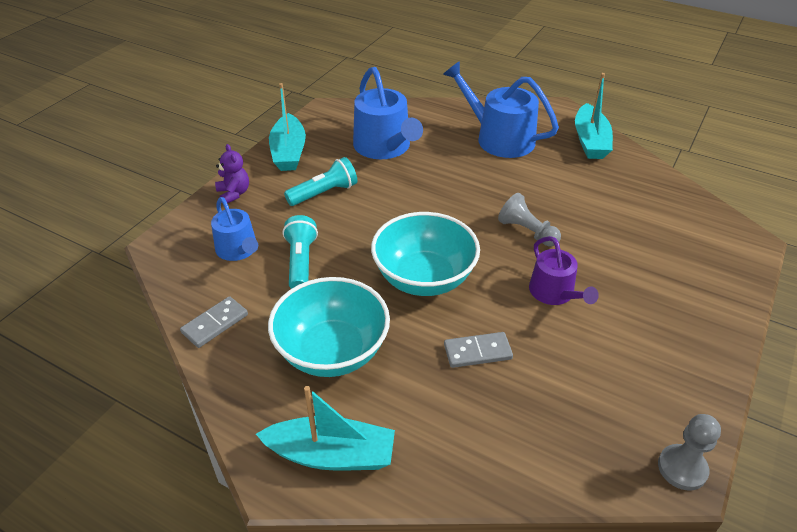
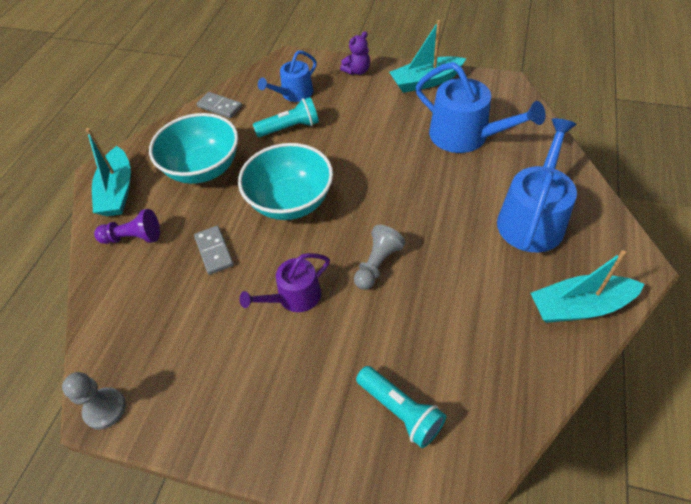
camera: 80 degrees right, 10 degrees up
turquoise flashlight [284,157,357,206] -> turquoise flashlight moved to [356,366,446,448]
blue watering can [353,67,423,159] -> blue watering can turned 105 degrees counterclockwise [416,62,546,153]
none -> purple pawn [94,209,160,244]

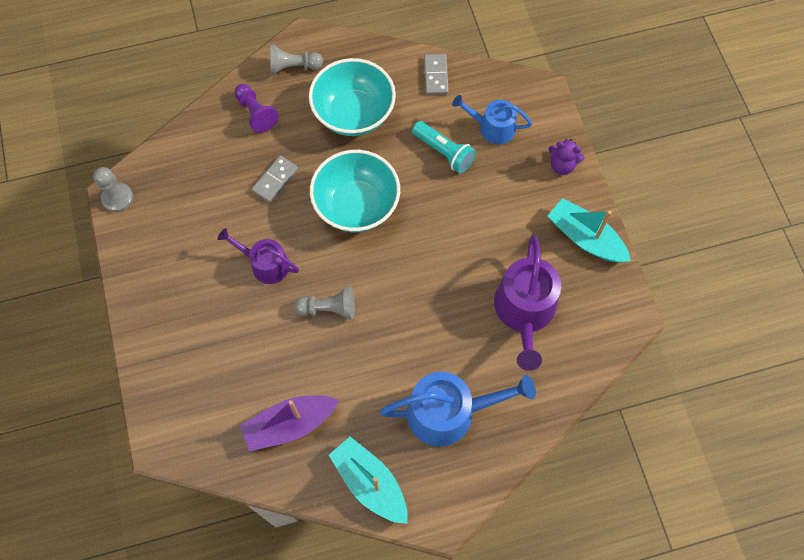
camera: 55 degrees right, 15 degrees up
turquoise boat [86,128,131,216] -> grey pawn [270,44,323,75]
turquoise flashlight [356,366,446,448] -> none
blue watering can [416,62,546,153] -> purple watering can [494,235,561,371]
none -> purple boat [240,396,339,451]

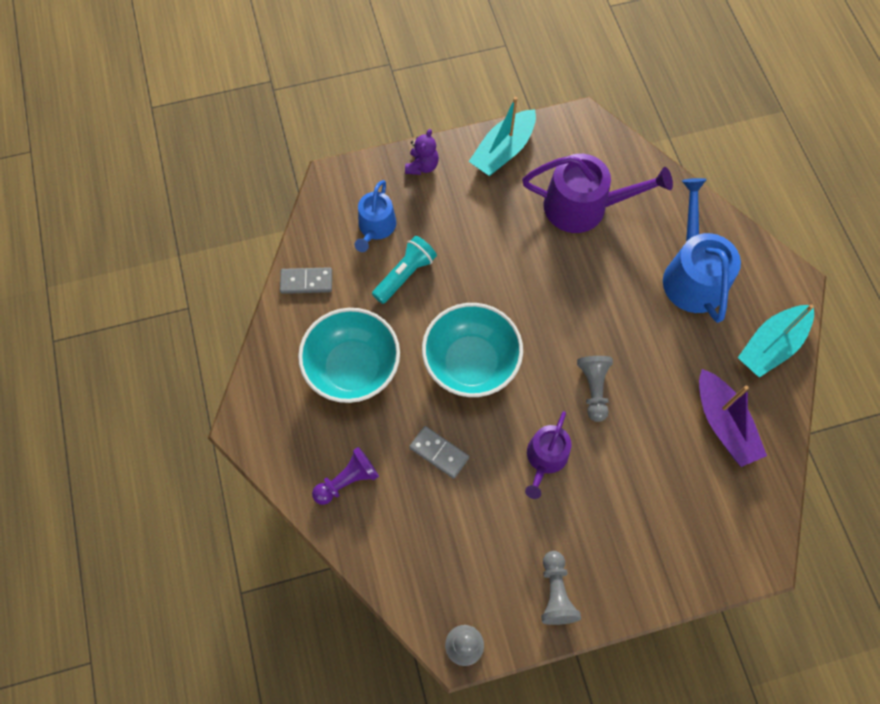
camera: 90 degrees left, 0 degrees up
grey pawn [270,44,323,75] -> grey pawn moved to [541,551,581,625]

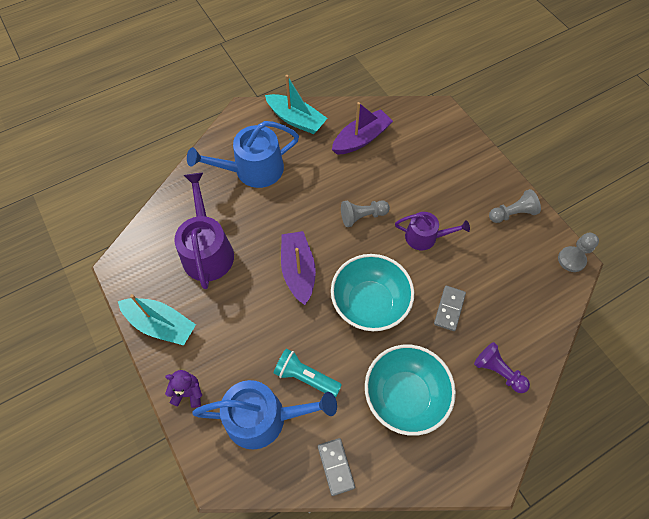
camera: 105 degrees left, 5 degrees down
blue watering can [355,180,396,252] -> blue watering can [192,380,337,450], size x1.64
none -> purple boat [281,231,316,305]

